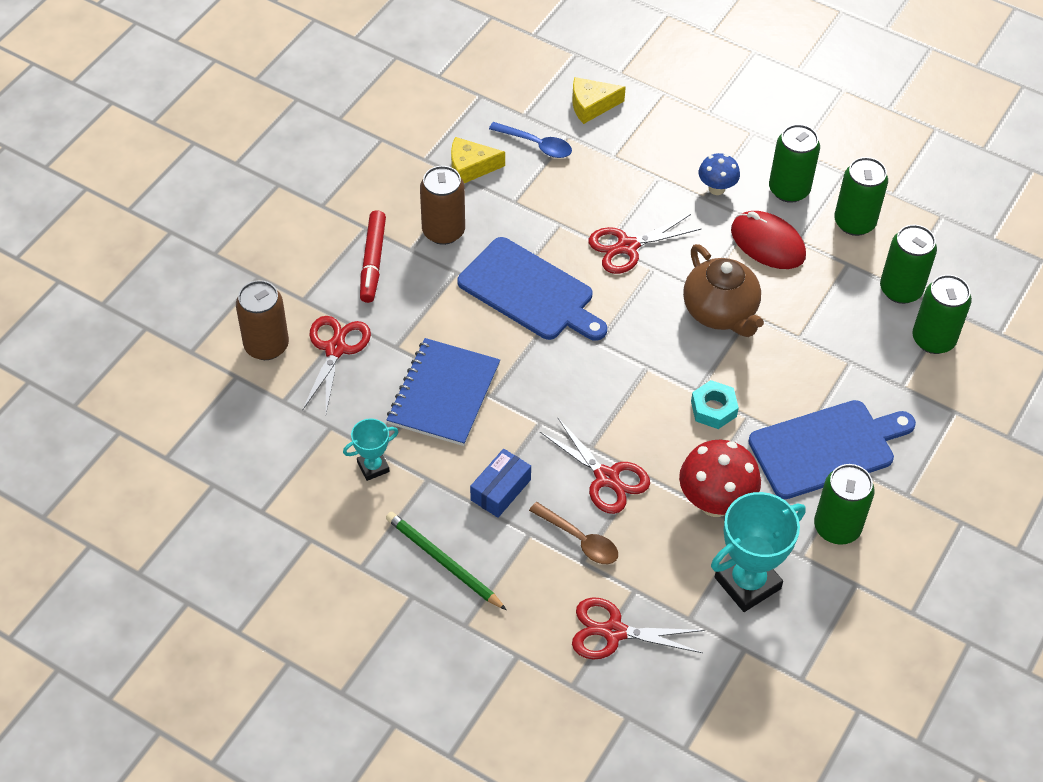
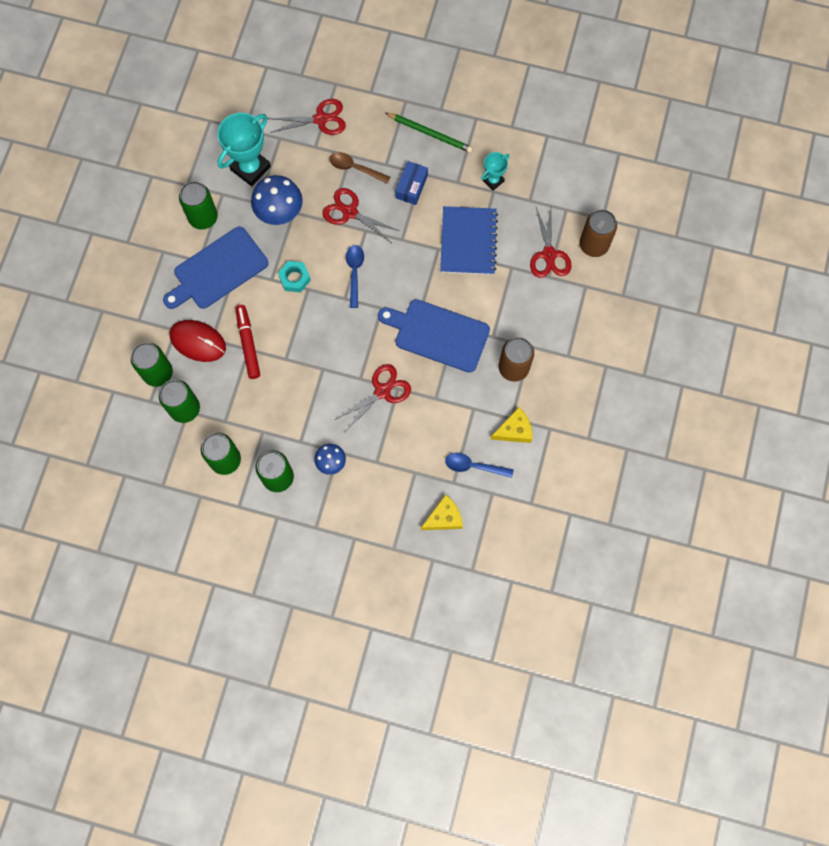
camera: 165 degrees right, 20 degrees up
red marker [360,210,386,303] -> red marker moved to [236,305,260,379]
red mushroom [679,440,761,517] -> blue mushroom [251,175,303,225]
brown teapot [683,244,764,337] -> none
red mouse [731,211,806,269] -> red mouse moved to [169,320,226,362]
none -> blue spoon [346,245,364,308]

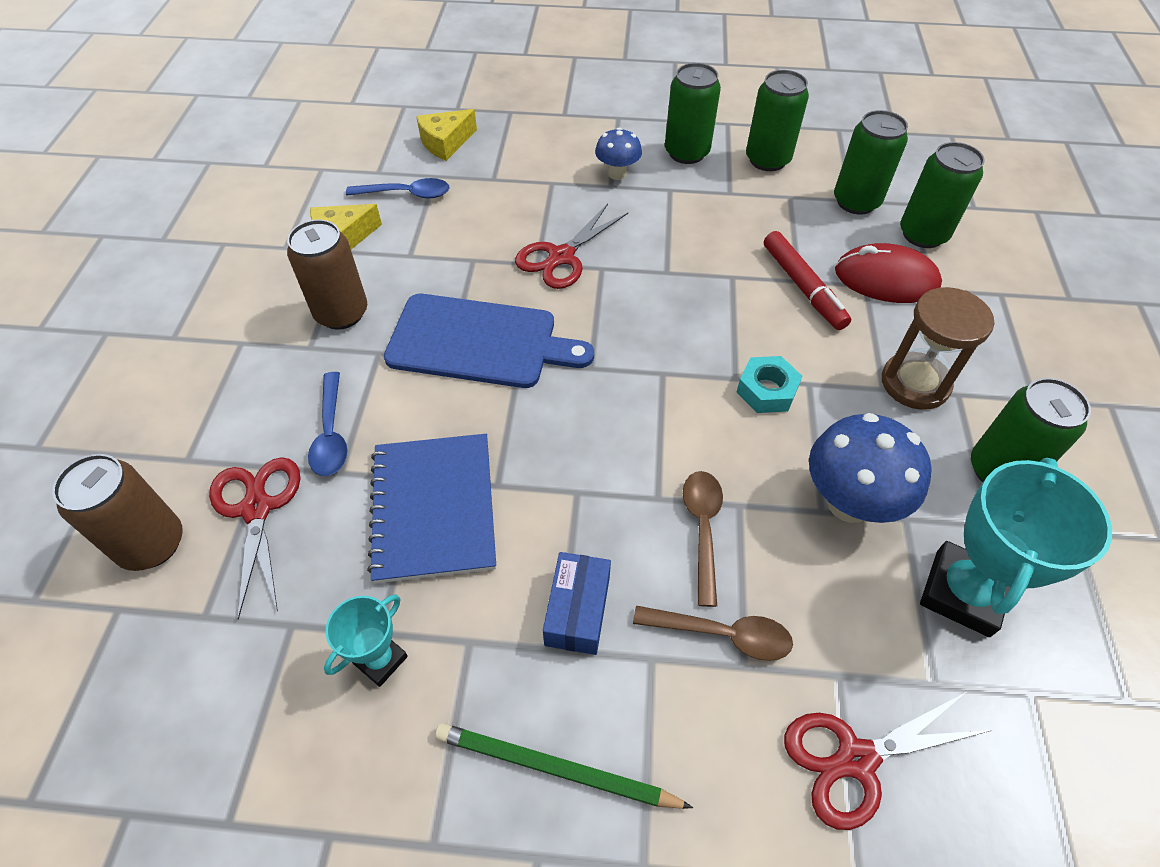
camera: 170 degrees right, 20 degrees down
blue cutting board [163,227,268,309] -> brown hourglass [882,287,994,410]
red scissors [323,188,399,243] -> brown spoon [683,471,723,607]
blue spoon [346,245,364,308] -> blue spoon moved to [308,372,347,476]

